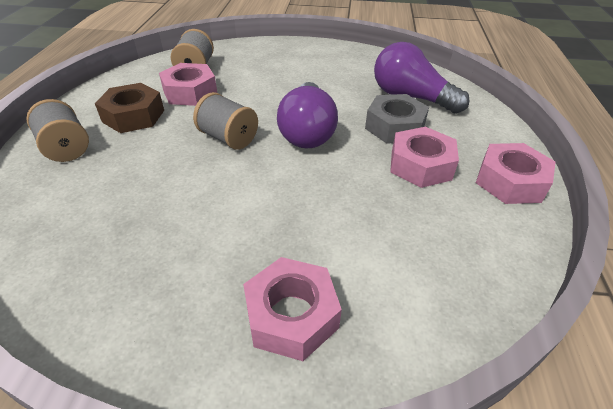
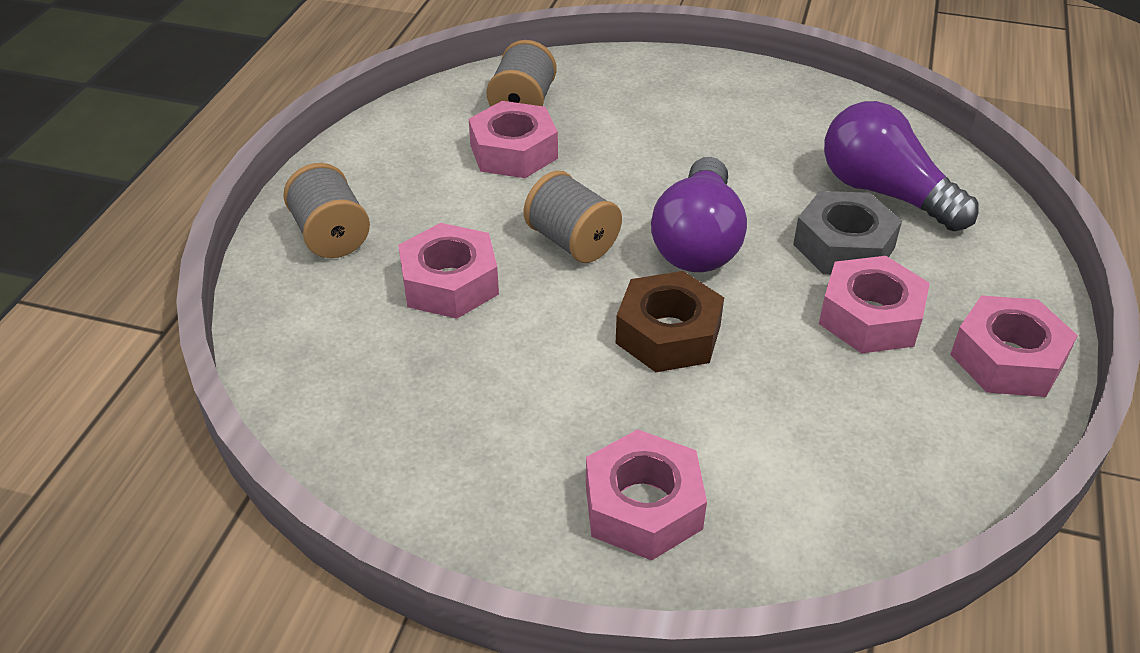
camera: 10 degrees right, 0 degrees up
brown nut [95,83,164,133] -> brown nut moved to [616,271,724,372]
none -> pink nut [398,223,499,319]

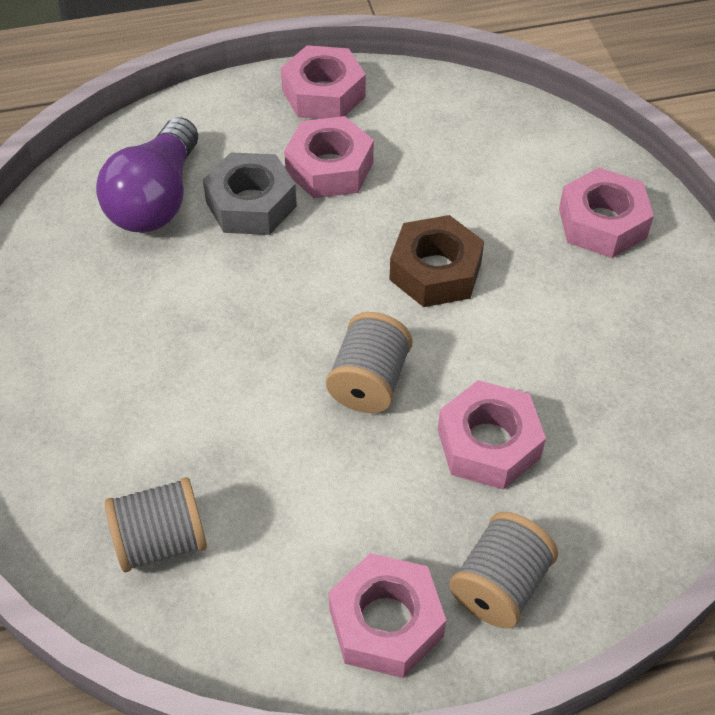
camera: 120 degrees left, 10 degrees up
pink nut [469,101,558,178] -> pink nut moved to [329,553,446,678]
purple light bulb [651,157,747,272] -> none

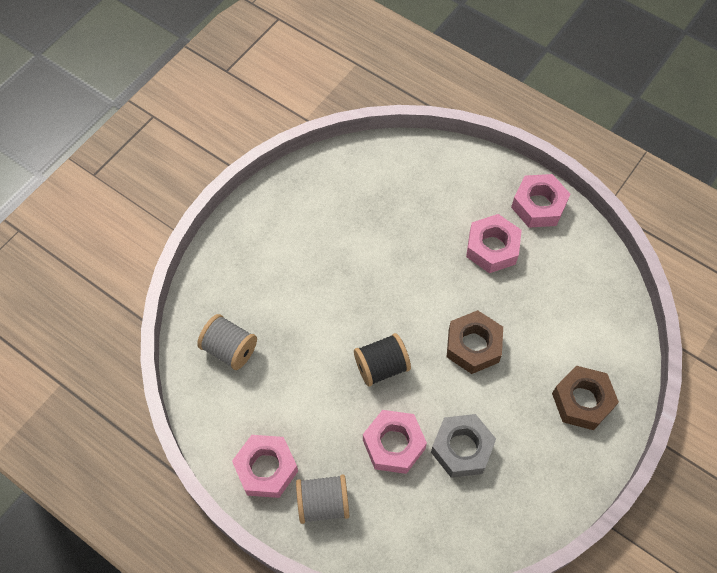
camera: 50 degrees right, 10 degrees up
purple light bulb [96,118,198,232] -> none
grey nut [203,152,297,235] -> grey nut moved to [431,414,496,478]
grey spool [326,312,412,413] -> black spool [354,333,411,387]
pink nut [559,168,654,258] -> brown nut [552,366,619,430]

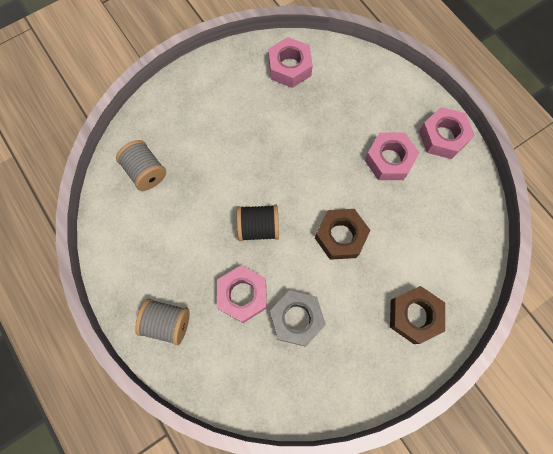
camera: 20 degrees right, 10 degrees up
pink nut [232,435,298,498] -> pink nut moved to [268,37,313,88]

